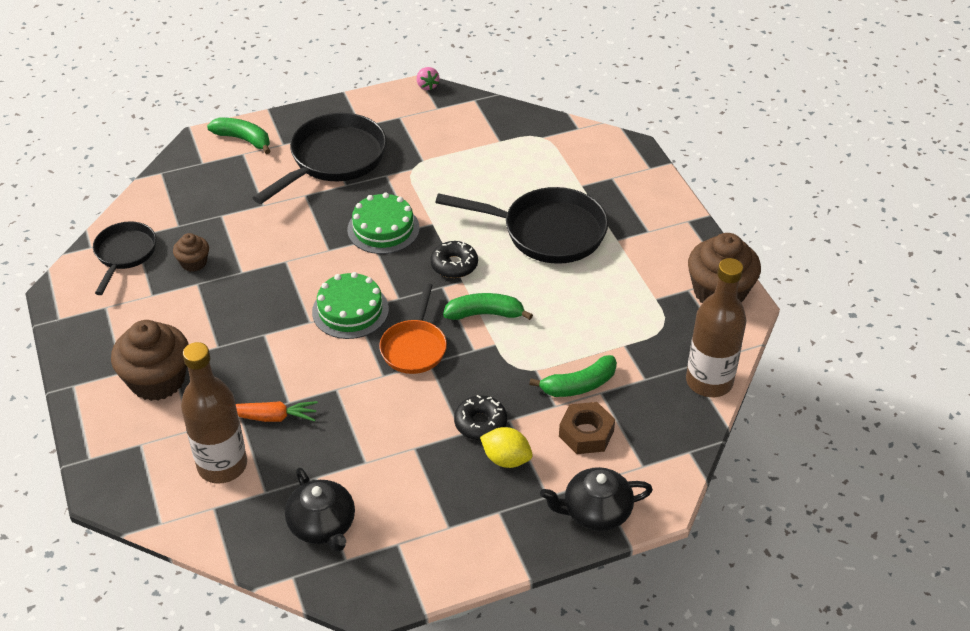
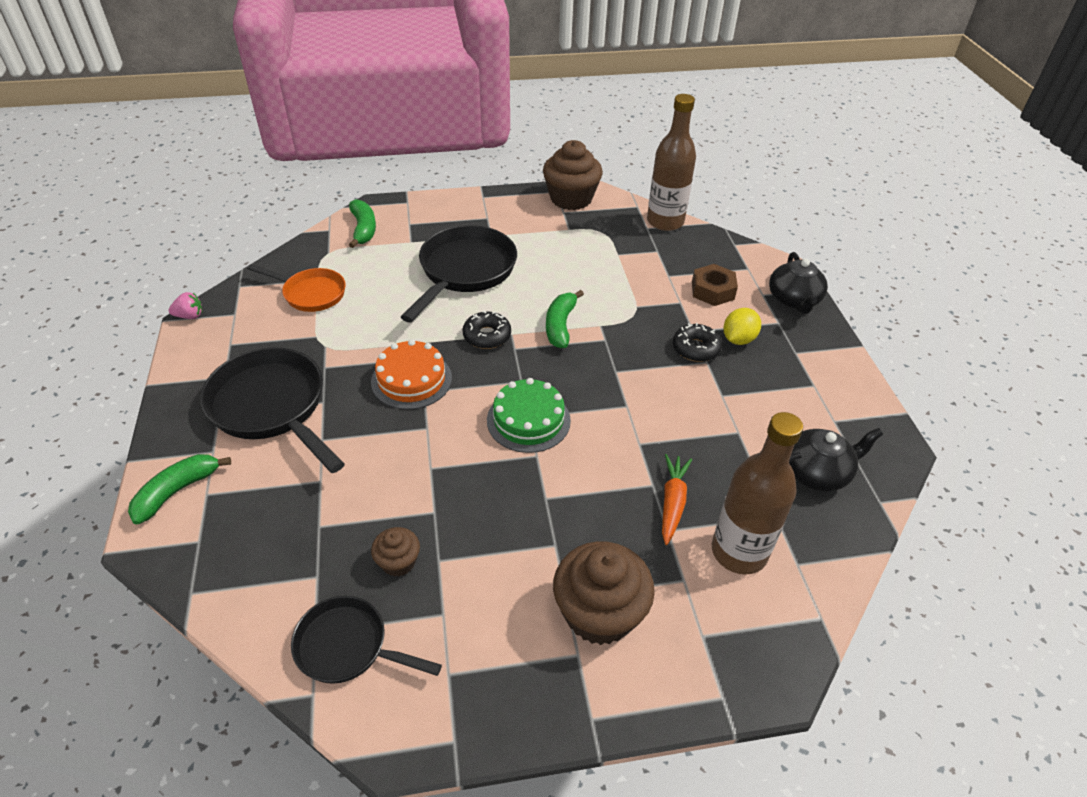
camera: 80 degrees left, 0 degrees up
green cake [347,193,420,254] -> orange cake [371,339,452,410]
orange pan [379,283,447,374] -> orange pan moved to [247,264,346,312]
green banana [529,355,617,397] -> green banana moved to [349,199,376,248]

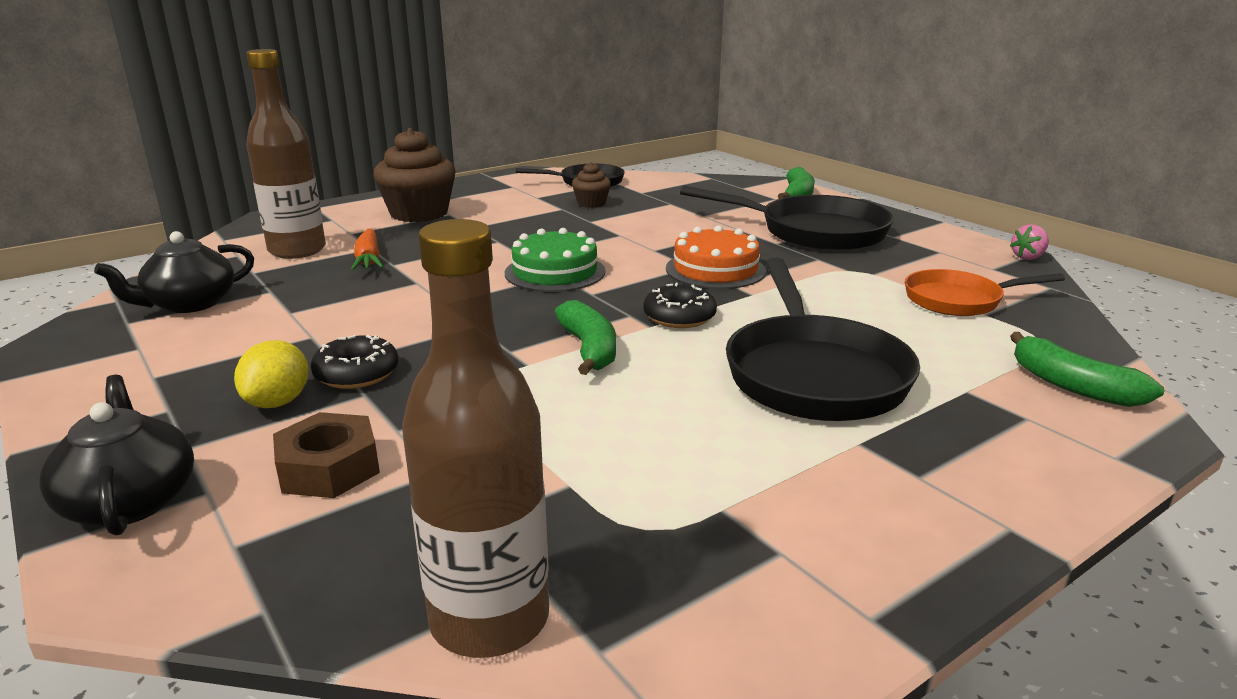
camera: 155 degrees right, 20 degrees down
brown cupcake [543,140,603,210] -> none

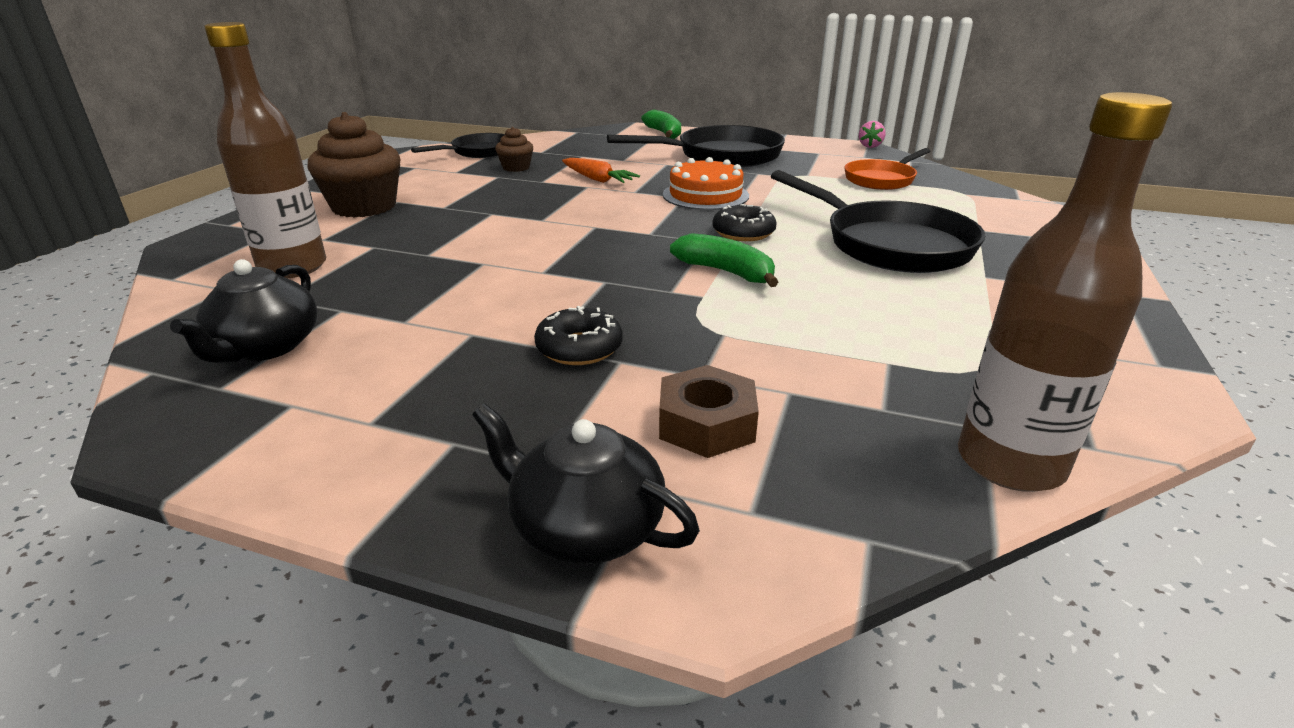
camera: 35 degrees left, 5 degrees up
yellow lemon [234,340,309,408] -> none
orange carrot [351,229,384,271] -> orange carrot moved to [562,158,640,183]
green cake [505,228,605,292] -> none
green banana [1010,332,1164,407] -> none

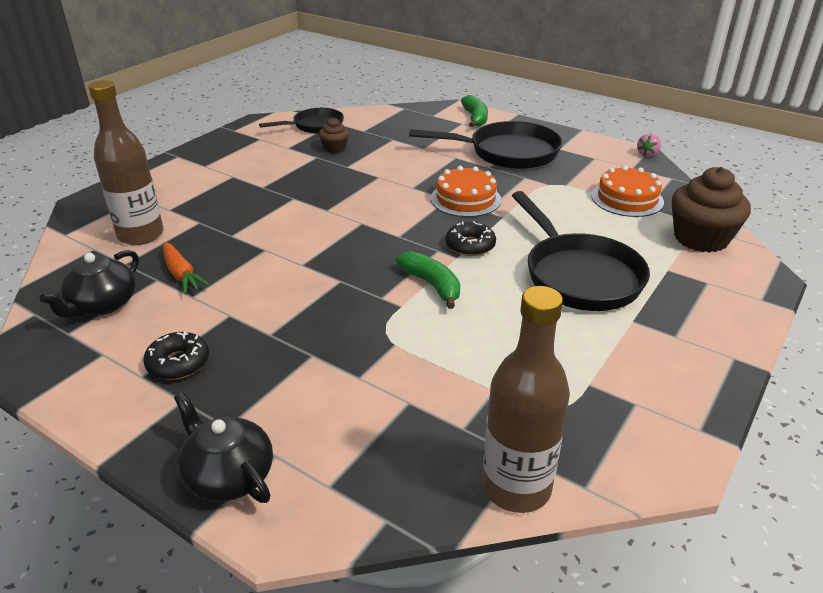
camera: 15 degrees right, 5 degrees up
brown cupcake [307,112,400,218] -> brown cupcake moved to [672,167,751,253]
black donut [534,306,623,365] -> black donut moved to [143,331,209,380]
orange carrot [562,158,640,183] -> orange carrot moved to [163,242,210,294]
brown nut [659,365,759,458] -> none
orange pan [844,148,930,190] -> orange cake [591,165,664,217]

